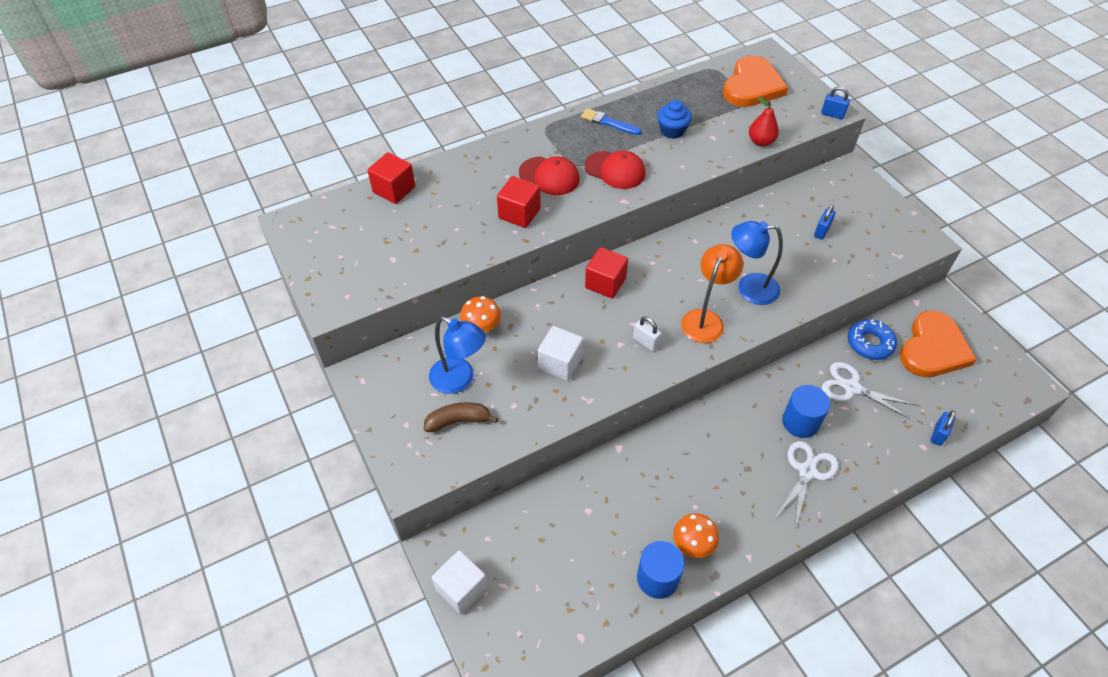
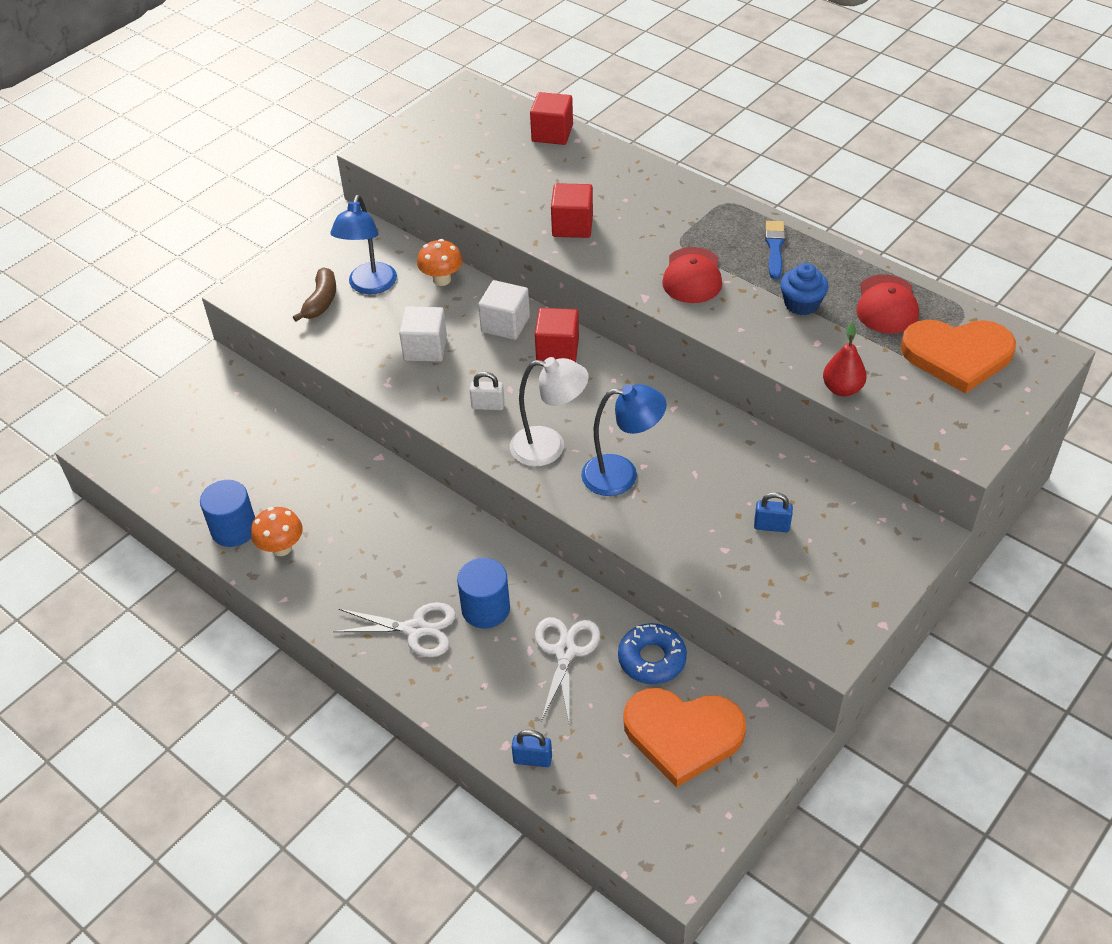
camera: 70 degrees right, 5 degrees down
brown banana [424,402,498,432] -> brown banana turned 45 degrees clockwise [293,267,336,322]
white cube [432,550,488,614] -> white cube moved to [478,280,530,340]
red cap [519,156,580,195] -> red cap moved to [856,275,919,334]
white padlock [633,316,661,351] -> white padlock turned 75 degrees clockwise [470,372,505,410]
orange lamp [681,244,743,343] -> white lamp [510,357,589,466]
blue lamp [731,221,783,305] -> blue lamp turned 105 degrees clockwise [581,384,666,496]
blue padlock [821,86,850,120] -> none

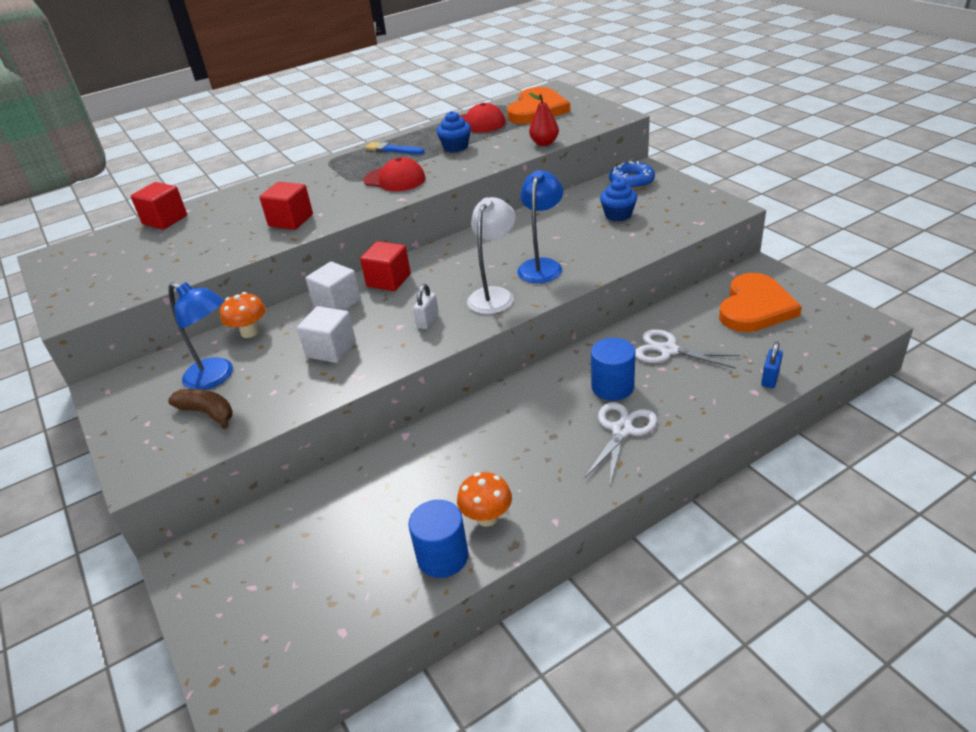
camera: 70 degrees left, 10 degrees down
blue donut [618,623,687,684] -> blue donut moved to [609,161,655,190]
blue padlock [754,492,793,532] -> blue cupcake [600,179,637,221]

